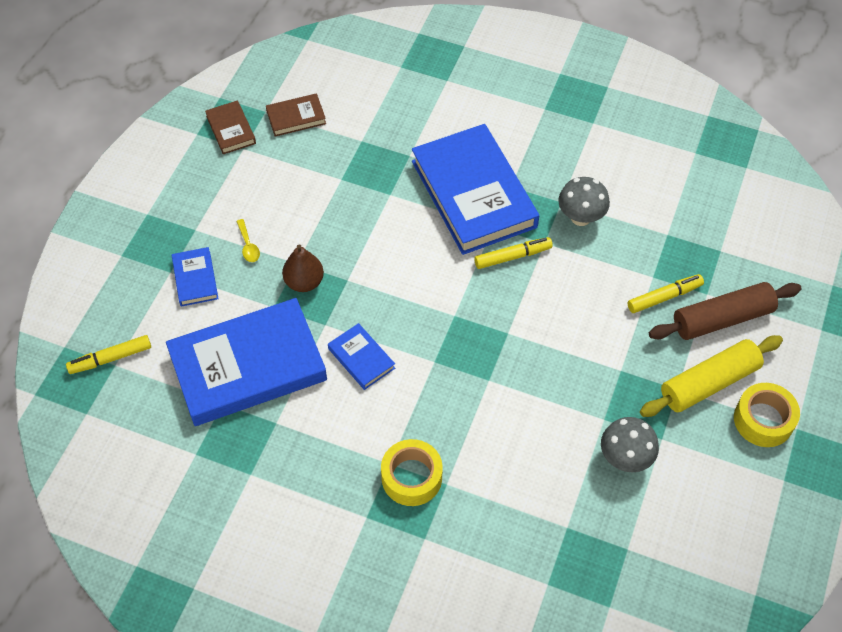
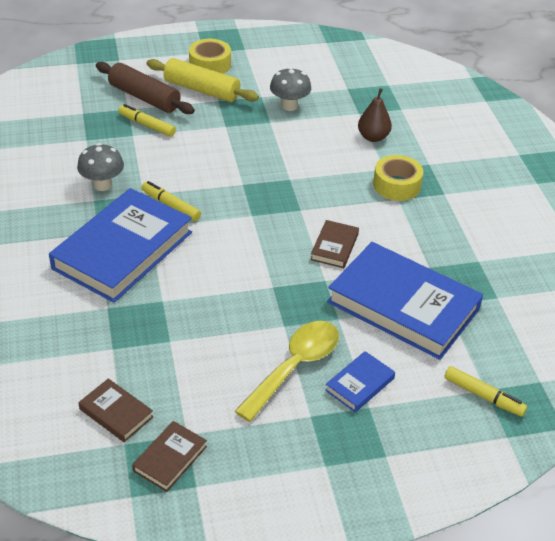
camera: 125 degrees left, 15 degrees down
yellow spoon [236,219,260,262] -> yellow spoon [235,321,339,422], size x2.44
brown pear [282,244,324,292] -> brown pear moved to [358,88,392,142]
blue book [328,323,395,390] -> brown book [310,220,359,268]

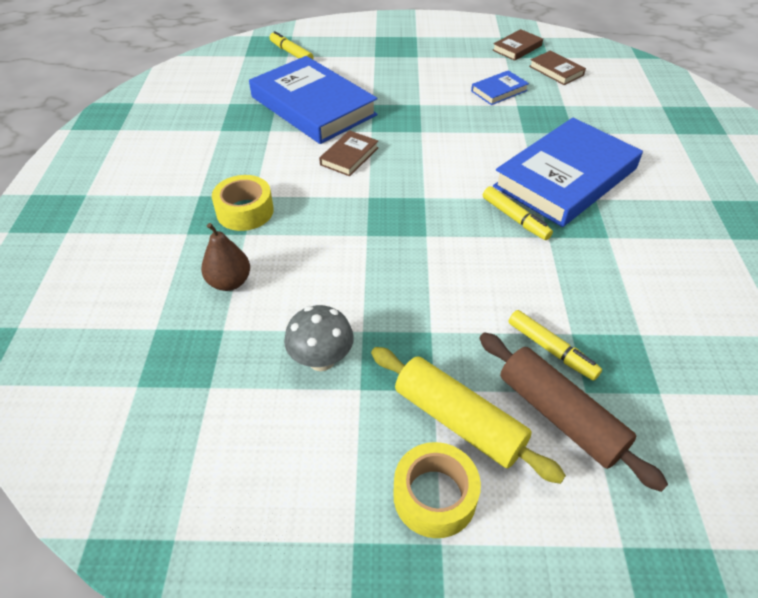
camera: 165 degrees left, 5 degrees up
grey mushroom [77,143,124,191] -> none
yellow spoon [235,321,339,422] -> none
blue book [325,351,395,413] -> blue book moved to [471,70,529,105]

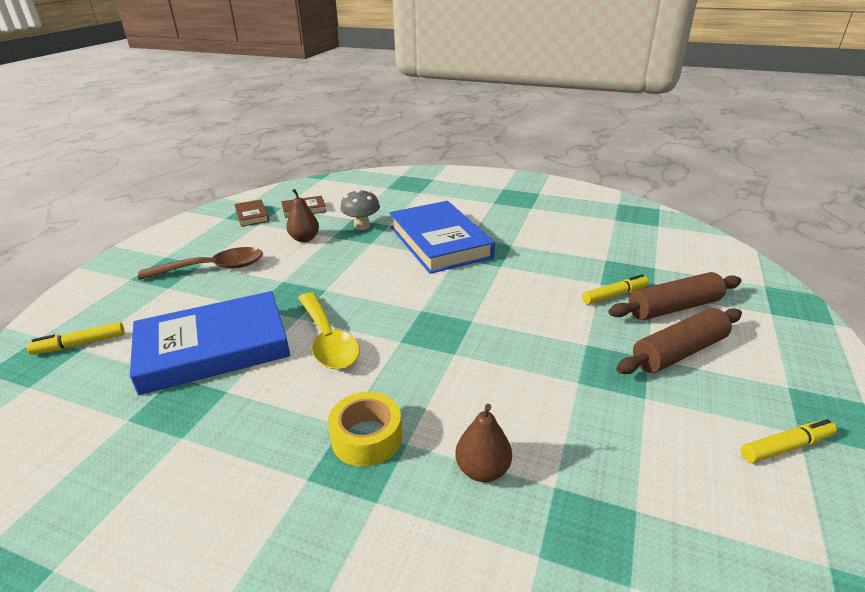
camera: 70 degrees left, 15 degrees down
grey mushroom [284,305,354,371] -> grey mushroom moved to [340,189,380,230]
brown book [319,130,378,176] -> yellow spoon [298,292,360,370]
yellow rolling pin [371,347,566,484] -> brown rolling pin [616,308,742,374]
yellow tape [393,442,481,538] -> none
blue book [471,70,529,105] -> brown pear [286,189,319,242]
yellow marker [483,186,553,240] -> yellow marker moved to [741,419,837,463]
none -> brown spoon [138,247,263,280]

